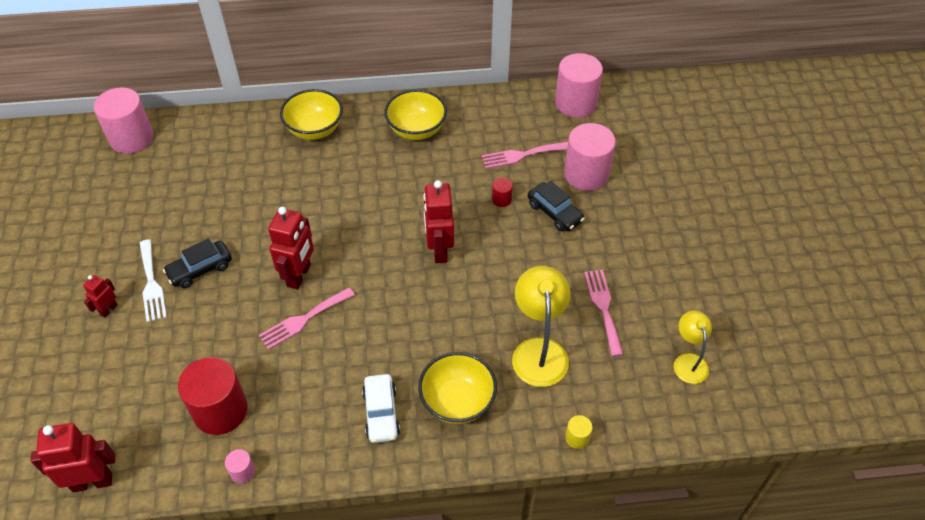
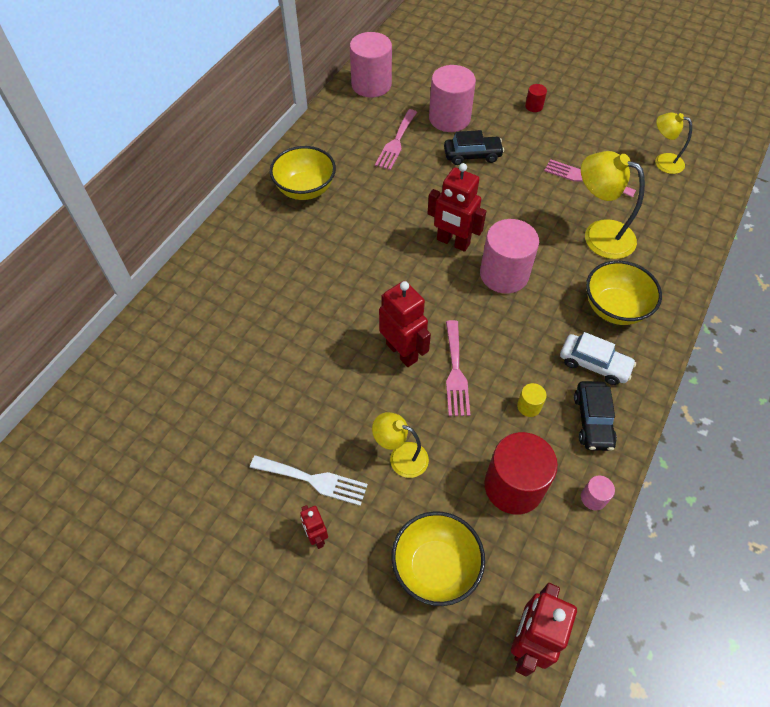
camera: 55 degrees left, 5 degrees up
pink cylinder [94,87,153,154] -> pink cylinder moved to [480,219,539,294]
black car [163,238,232,288] -> black car moved to [574,381,617,451]
yellow bowl [280,89,343,140] -> yellow bowl moved to [391,511,485,606]
red cylinder [492,178,513,207] -> red cylinder moved to [525,84,547,112]
yellow cylinder [565,415,593,449] -> yellow cylinder moved to [517,383,547,417]
none -> yellow lamp [372,412,429,478]

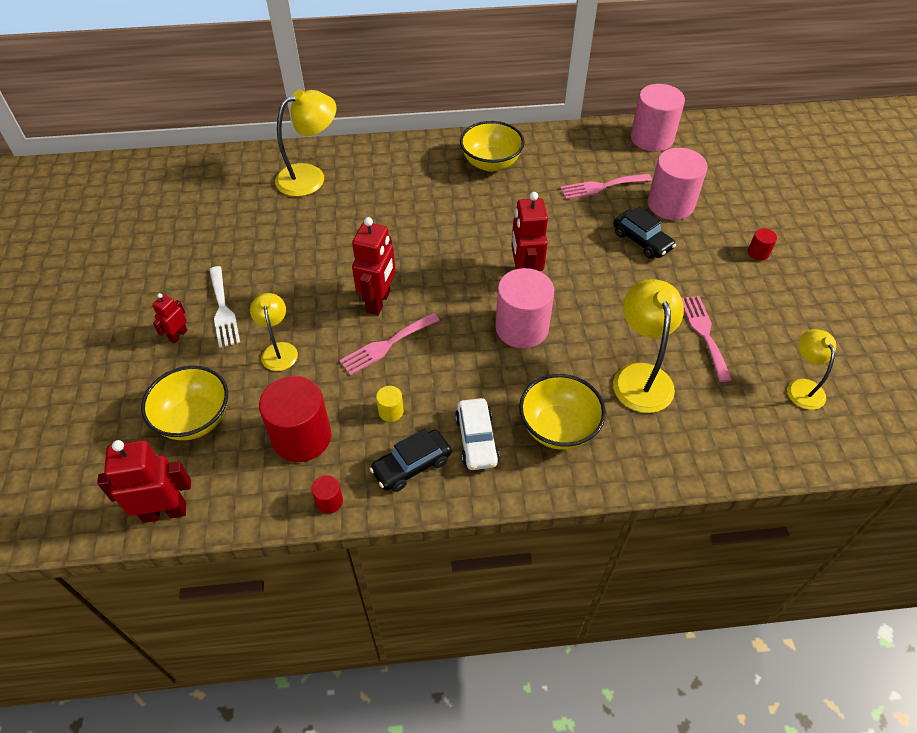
camera: 55 degrees right, 5 degrees down
pink cylinder [581,476,615,510] -> red cylinder [311,475,343,514]
none -> yellow lamp [275,90,337,197]

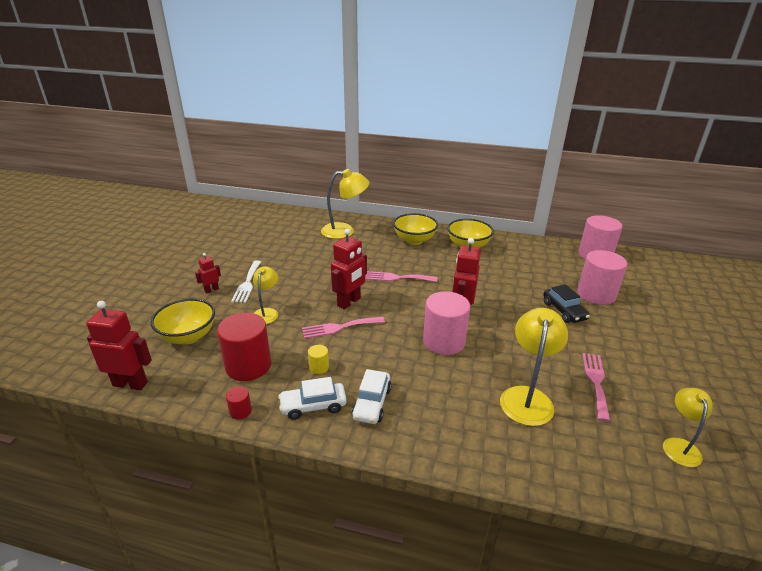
camera: 20 degrees right, 20 degrees down
black car [370,428,451,492] -> white car [278,377,347,420]
yellow bowl [519,374,606,450] -> yellow bowl moved to [393,213,438,245]
pink fork [560,174,652,199] -> pink fork moved to [365,271,437,282]
red cylinder [748,228,777,261] -> none

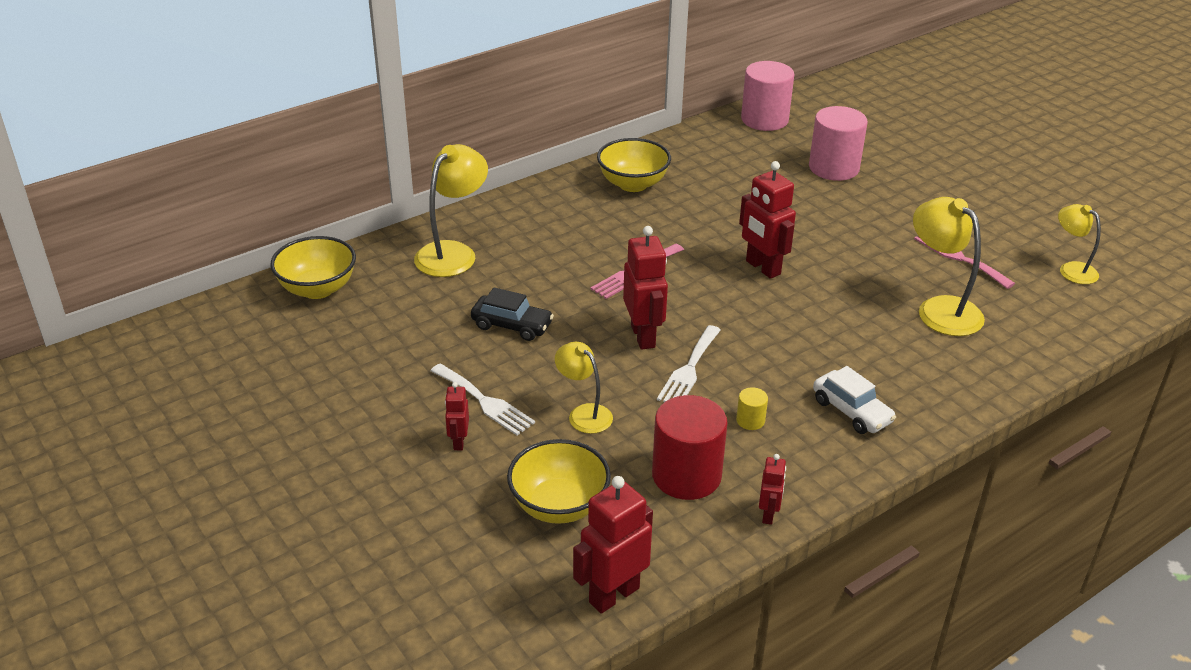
camera: 50 degrees left, 5 degrees up
red cylinder [226,386,252,419] -> red robot [759,454,786,525]
white car [278,377,347,420] -> none
pink fork [302,316,385,339] -> white fork [657,325,721,402]
yellow bowl [393,213,438,245] -> yellow bowl moved to [270,236,356,299]
pink cylinder [423,291,470,355] -> none
black car [543,284,590,323] -> black car moved to [471,288,554,341]

